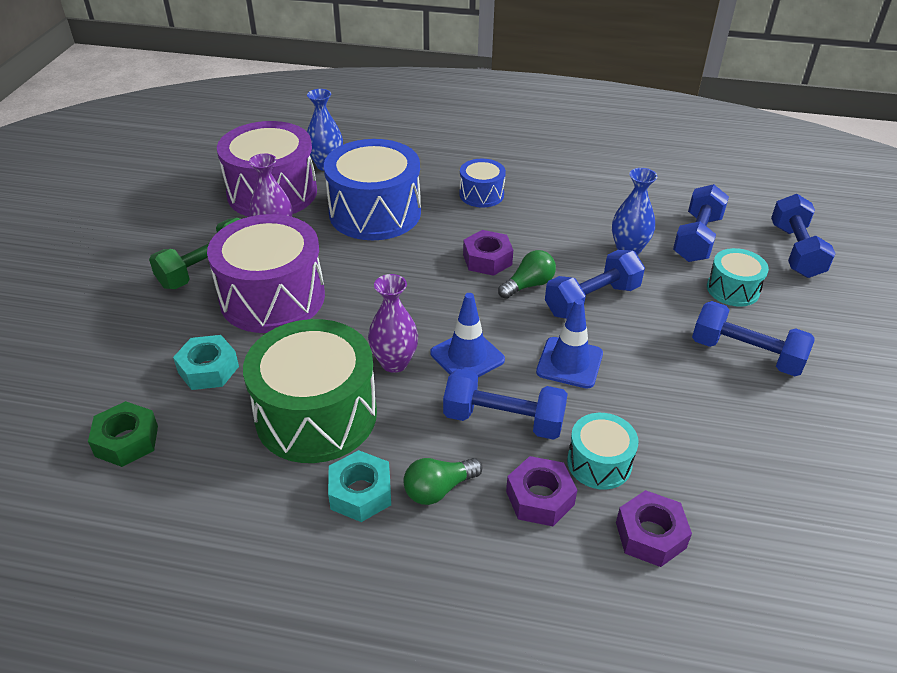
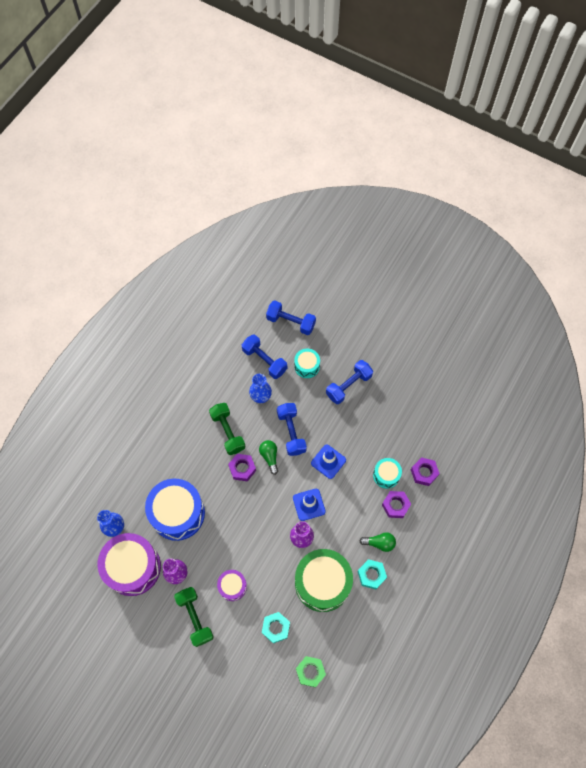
camera: 70 degrees left, 25 degrees up
purple drum [207,214,325,333] -> purple drum [217,570,247,601], size x0.50
green light bulb [403,458,482,505] -> green light bulb turned 75 degrees counterclockwise [359,532,396,552]
blue dumbbell [443,369,568,440] -> none
blue drum [459,159,506,208] -> none
none -> green dumbbell [209,403,245,455]

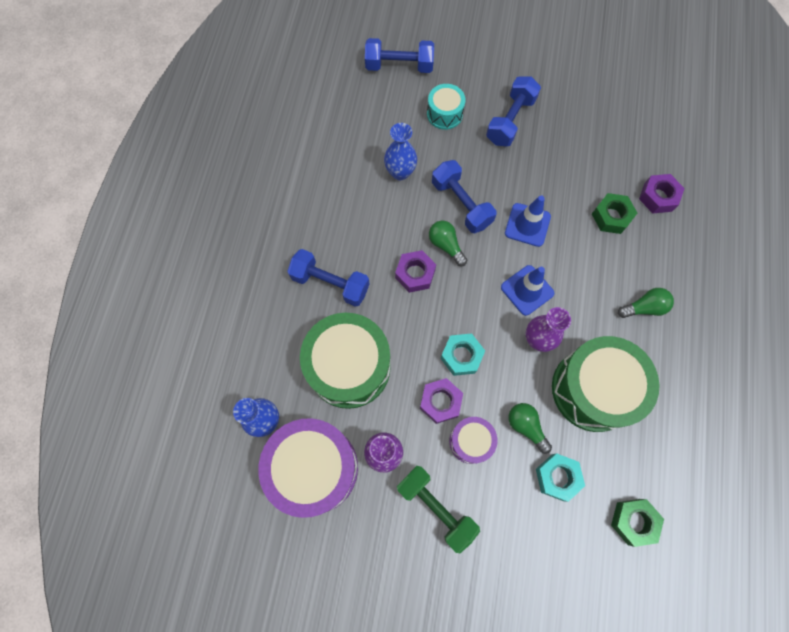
camera: 20 degrees left, 5 degrees up
blue drum [145,479,205,541] -> green drum [300,313,391,409]
green dumbbell [209,403,245,455] -> none
blue dumbbell [242,334,287,379] -> blue dumbbell moved to [287,249,370,307]
turquoise nut [357,559,387,589] -> turquoise nut moved to [440,333,485,376]
turquoise drum [373,458,402,489] -> green nut [592,193,637,234]
purple nut [382,491,411,518] -> purple nut moved to [420,378,463,424]
none -> green light bulb [508,403,552,454]

